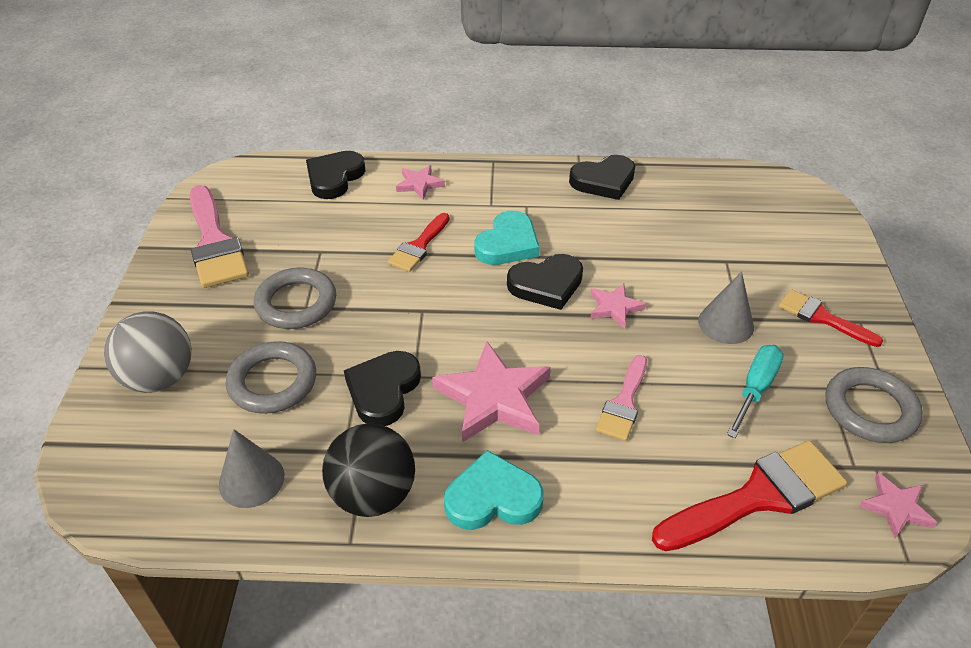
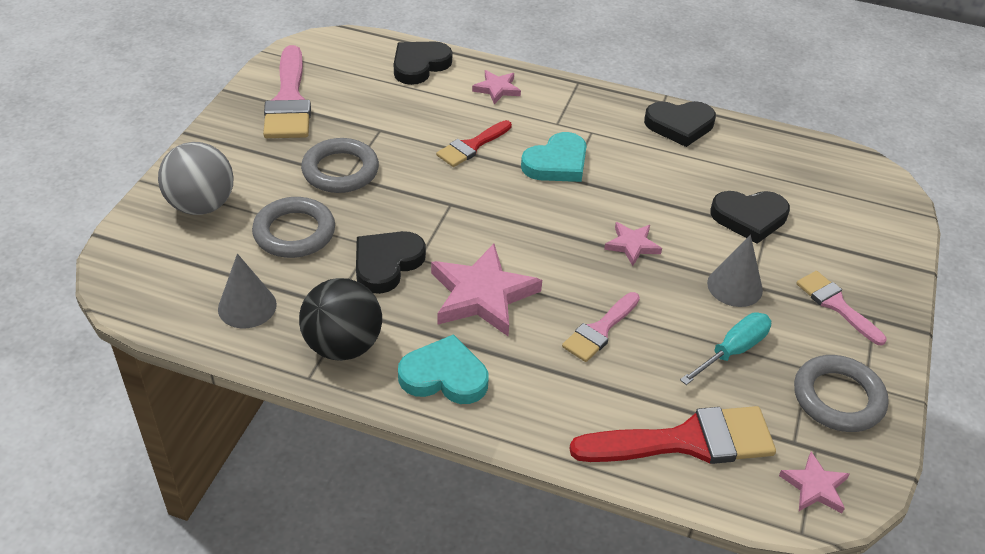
camera: 15 degrees right, 0 degrees up
black heart [507,254,583,310] -> black heart moved to [711,191,790,244]
red brush [778,289,883,347] -> pink brush [796,271,887,345]

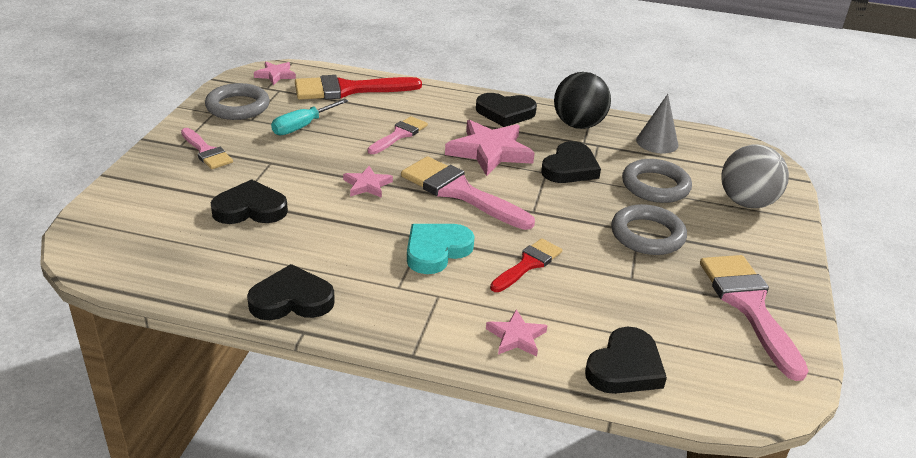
camera: 175 degrees right, 10 degrees down
turquoise heart [398,334,489,404] -> black heart [476,93,537,127]
grey cone [707,235,763,307] -> none
none -> pink brush [401,156,535,230]

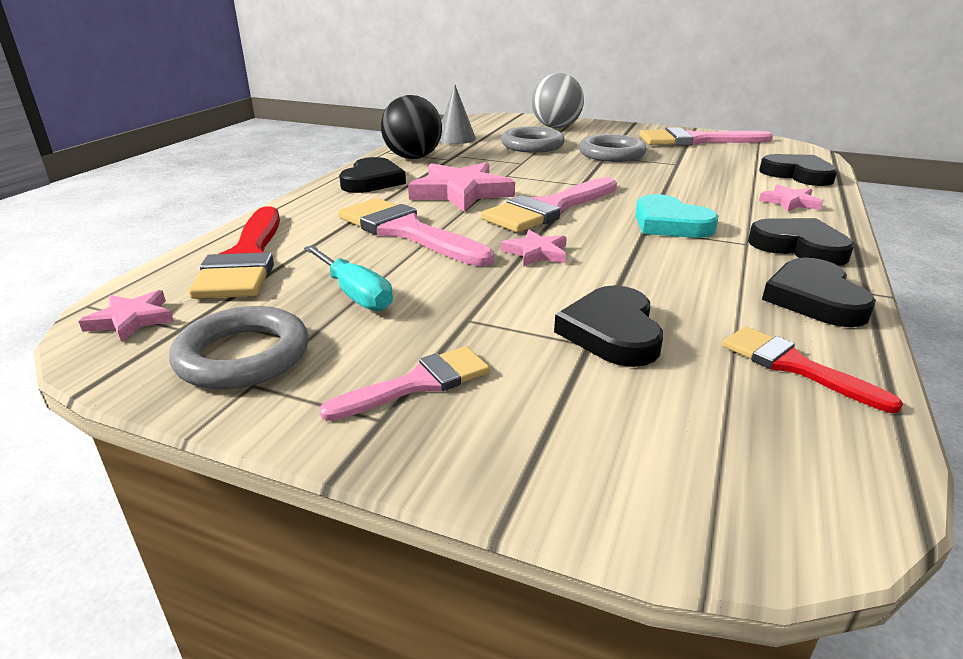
camera: 80 degrees left, 5 degrees down
pink brush [367,116,428,154] -> pink brush [338,198,494,266], size x1.71
red brush [490,238,562,292] -> red brush moved to [722,326,903,413]
black heart [541,141,601,183] -> black heart moved to [748,218,854,266]

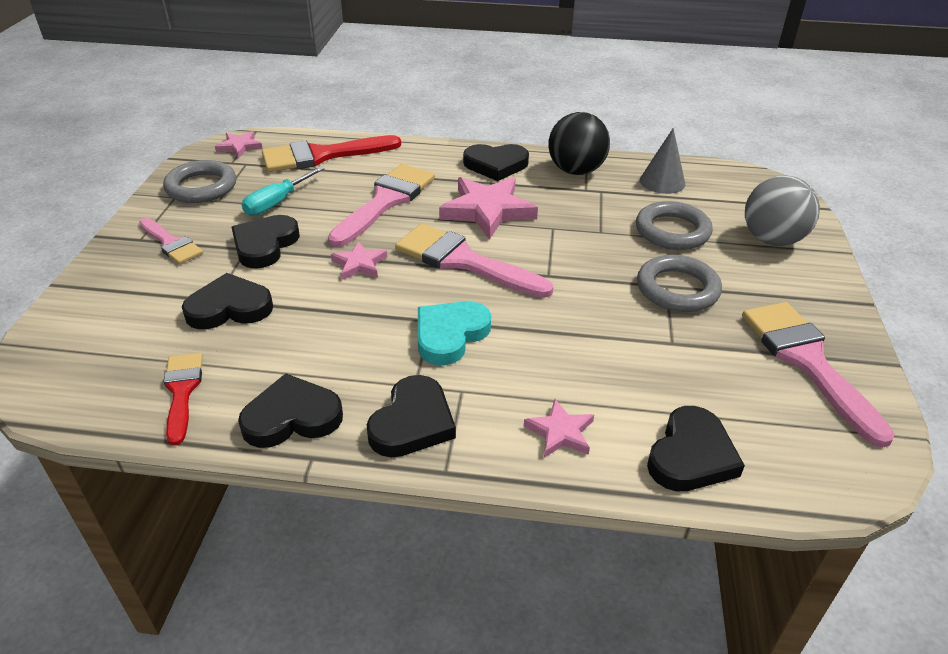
camera: 75 degrees right, 10 degrees up
red brush [722,326,903,413] -> red brush turned 45 degrees counterclockwise [163,353,203,446]
none -> black heart [231,215,300,269]

